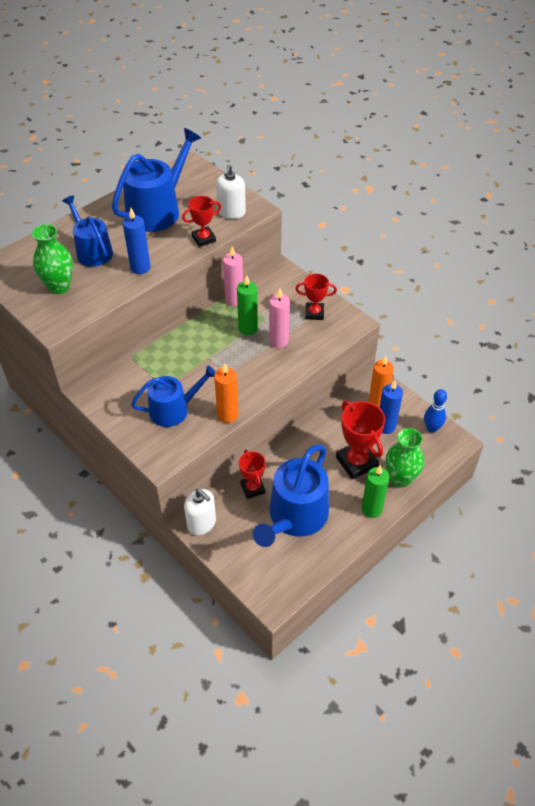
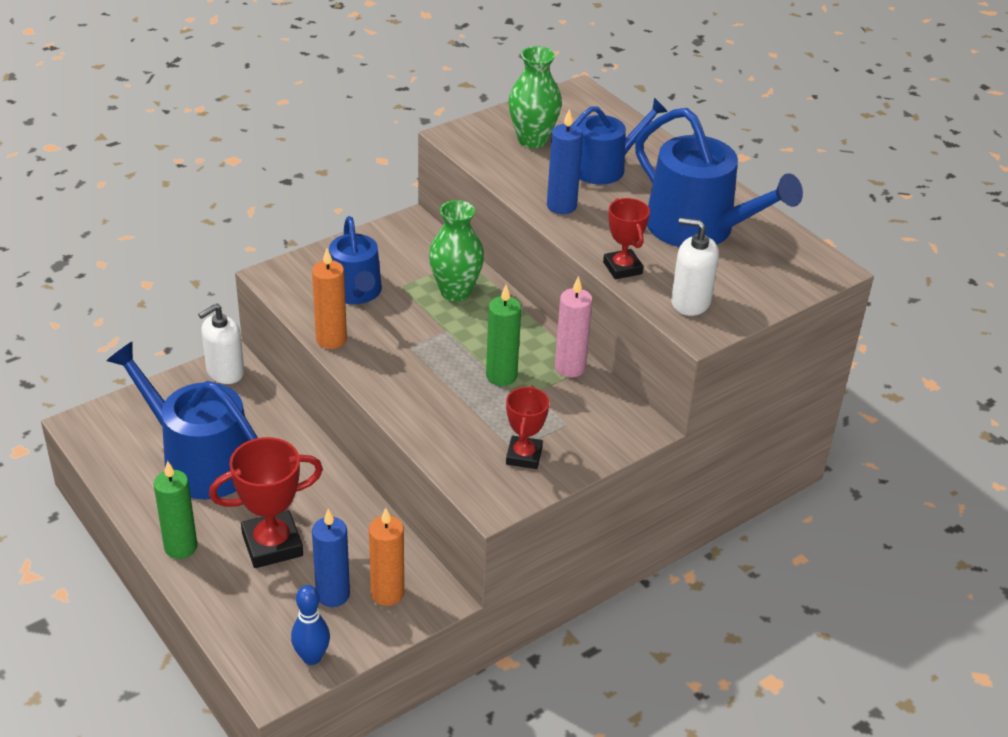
camera: 95 degrees right, 10 degrees down
red trophy [239,450,266,499] -> none
pink candle [269,288,290,348] -> none
green vase [385,428,424,488] -> green vase moved to [429,200,484,301]

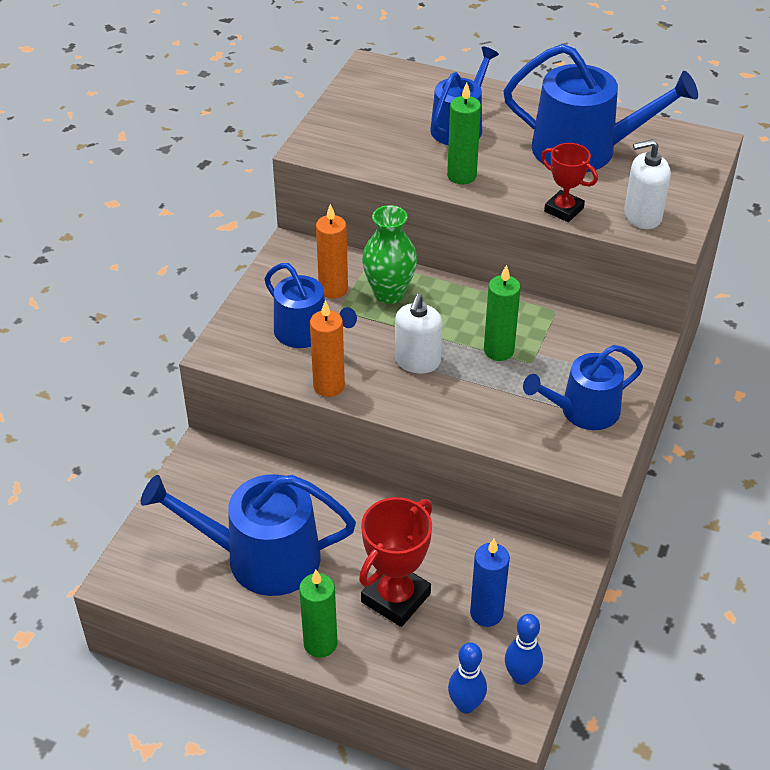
camera: 30 degrees left, 5 degrees up
white soap dispenser [198,304,244,384] -> white soap dispenser moved to [395,294,443,373]
orange candle [369,508,404,606] -> orange candle moved to [316,204,348,299]
red trophy [506,386,549,469] -> blue watering can [523,345,643,430]
green vase [508,46,562,148] -> none
blue candle [547,109,583,214] -> green candle [447,82,481,184]
pink candle [555,276,593,378] -> none
none -> blue bowling pin [448,642,487,713]

